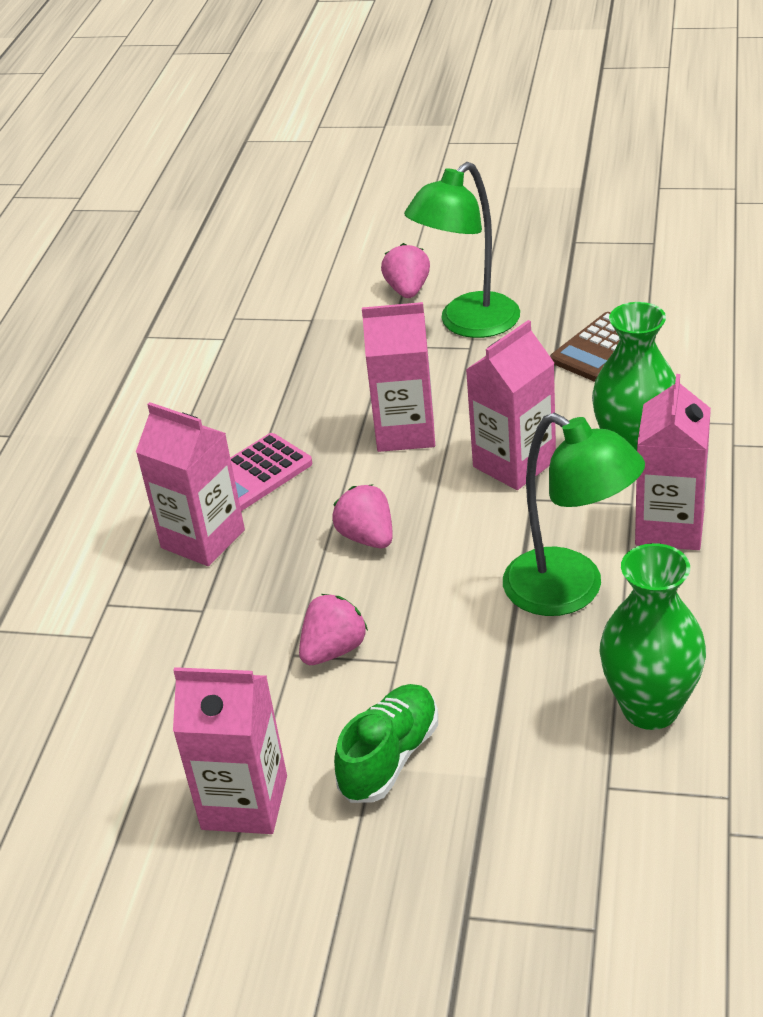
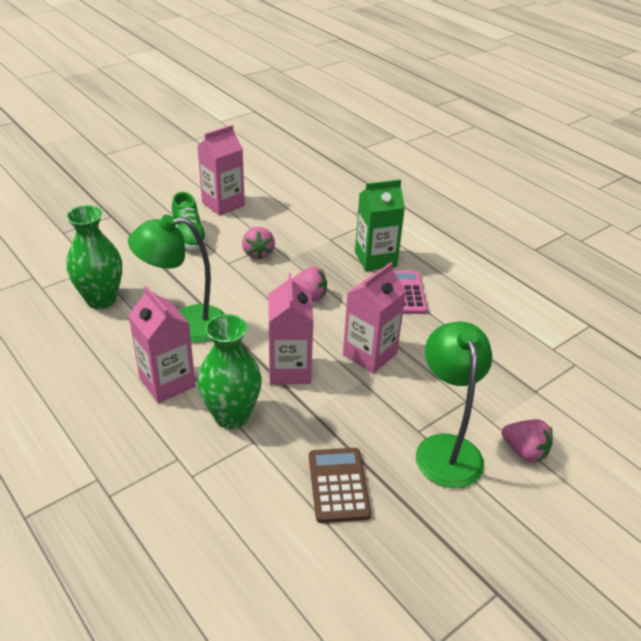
camera: 125 degrees right, 0 degrees up
pink carton [136,402,245,566] -> green carton [355,179,405,271]

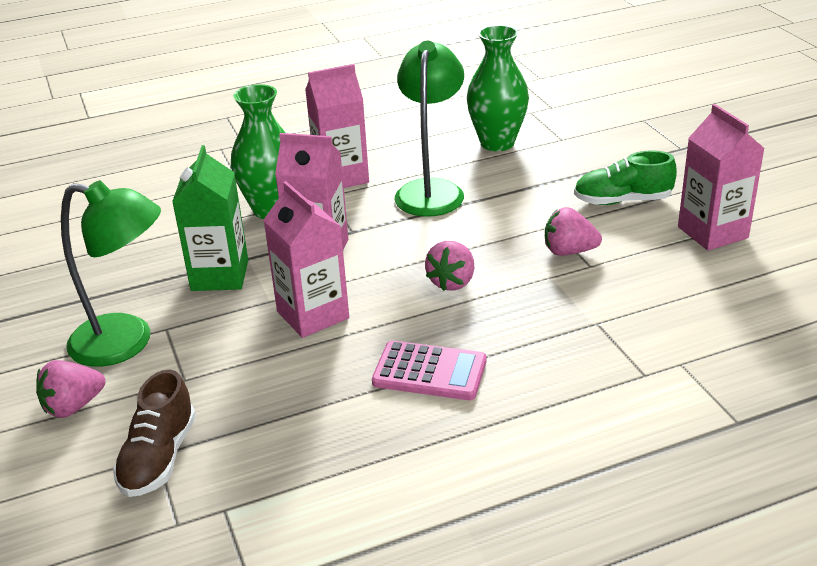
camera: 110 degrees right, 5 degrees down
brown calculator [309,448,371,523] -> none
green carton [355,179,405,271] -> green carton moved to [172,145,248,291]
none -> brown shoe [113,370,196,497]

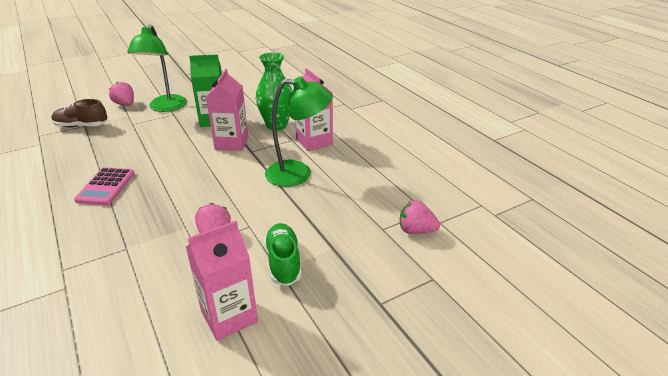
camera: 80 degrees right, 0 degrees up
pink carton [263,181,349,338] -> none
pink strawberry [425,241,474,291] -> pink strawberry moved to [400,200,440,234]
green vase [467,25,529,151] -> none

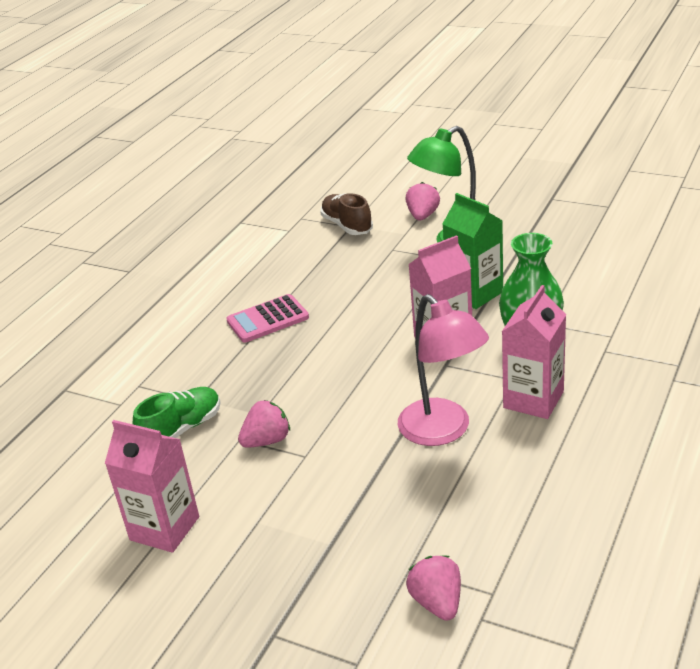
camera: 60 degrees right, 0 degrees up
green shoe [264,223,302,286] -> green shoe moved to [132,387,221,438]
green lamp [265,76,333,187] -> pink lamp [398,294,489,446]

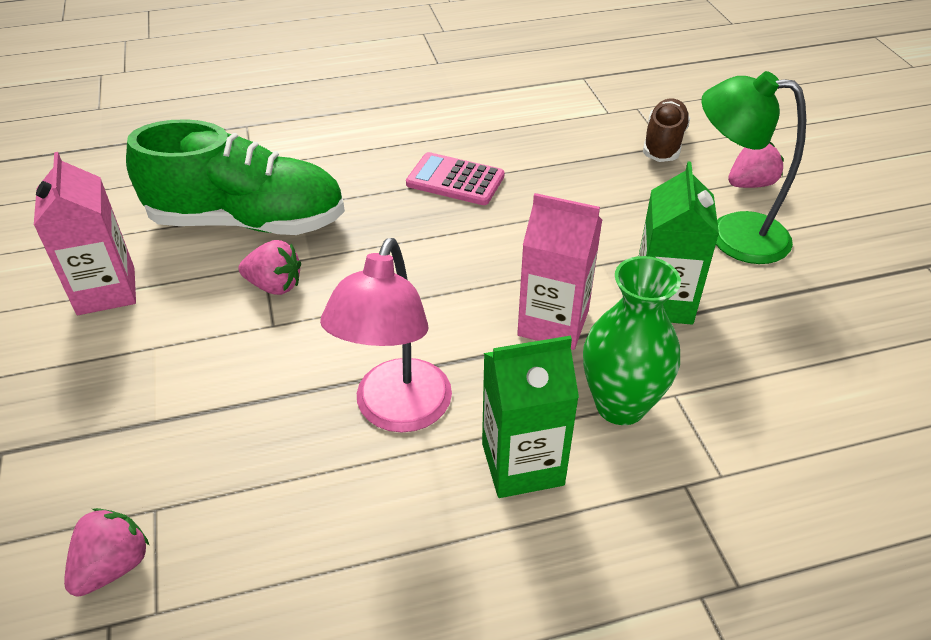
camera: 45 degrees right, 10 degrees up
green shoe [132,387,221,438] -> green shoe [126,119,345,235], size x1.87
pink carton [502,285,566,419] -> green carton [482,335,579,498]

